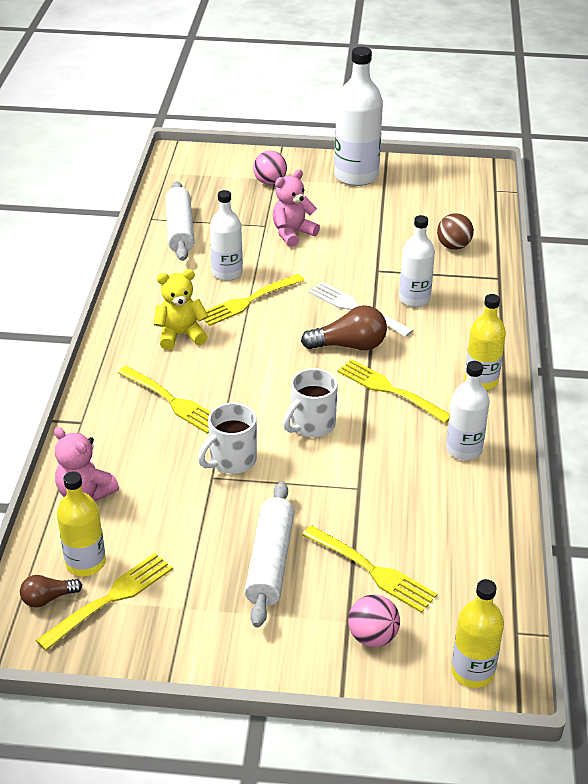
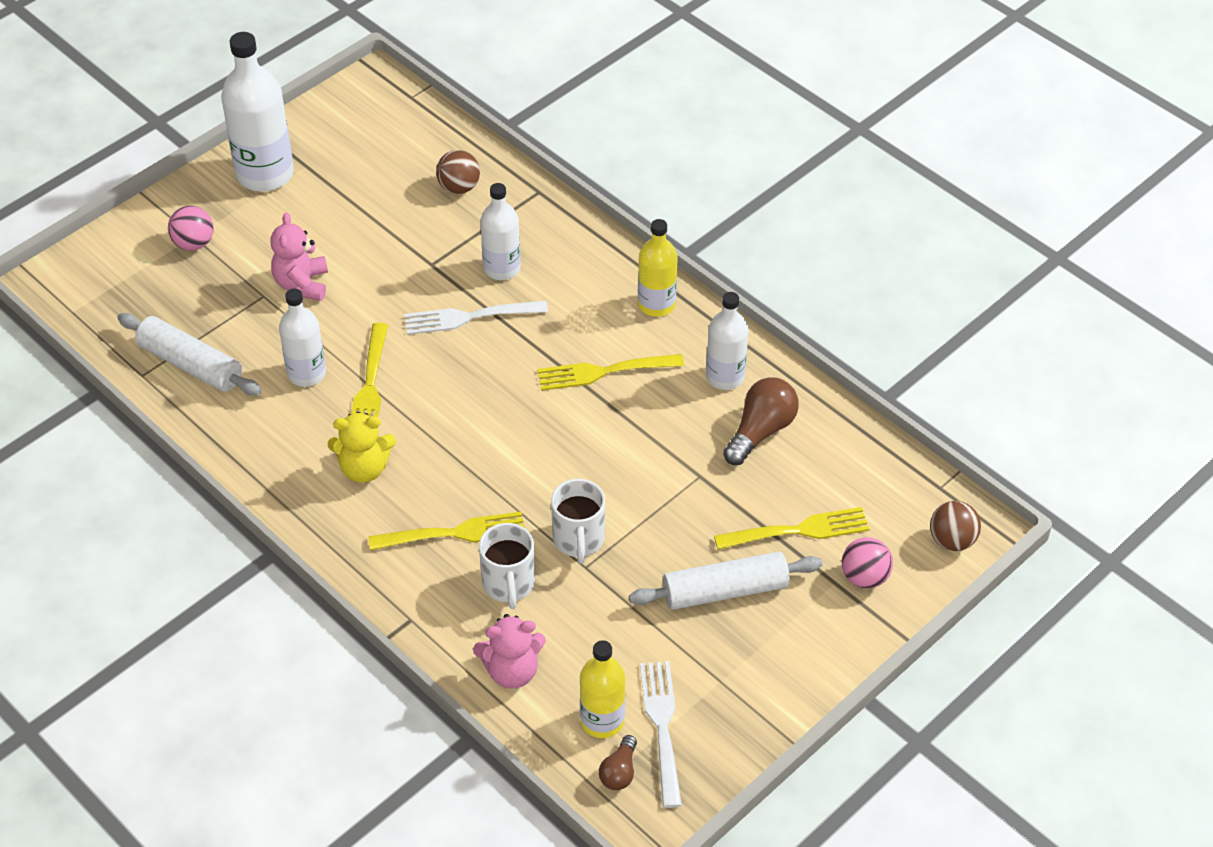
camera: 50 degrees left, 10 degrees up
yellow fork [36,553,173,651] -> white fork [640,661,682,808]
yellow teddy bear [153,269,208,350] -> yellow teddy bear turned 120 degrees counterclockwise [328,412,396,483]
white rolling pin [244,481,294,627] -> white rolling pin turned 60 degrees counterclockwise [629,552,822,610]
white mug [283,368,338,437] -> white mug moved to [479,523,535,609]
brown light bulb [301,305,387,350] -> brown light bulb moved to [723,377,799,465]
yellow bottle [451,579,504,688] -> brown ball [930,501,981,551]

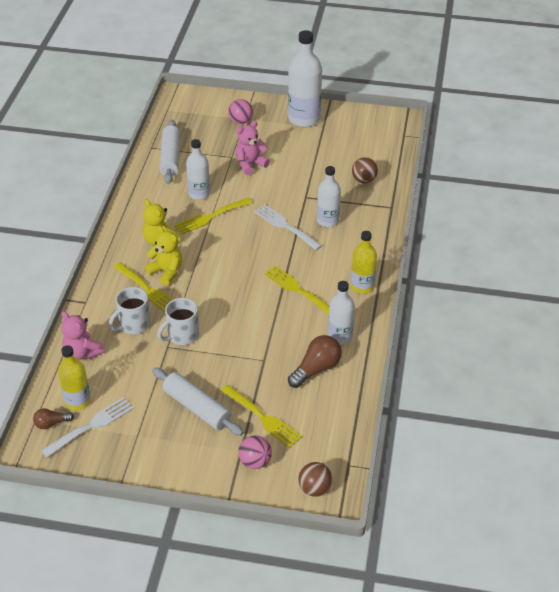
camera: 55 degrees right, 5 degrees down
brown light bulb [723,377,799,465] -> brown light bulb turned 45 degrees counterclockwise [288,335,342,388]
none -> yellow teddy bear [145,226,182,285]

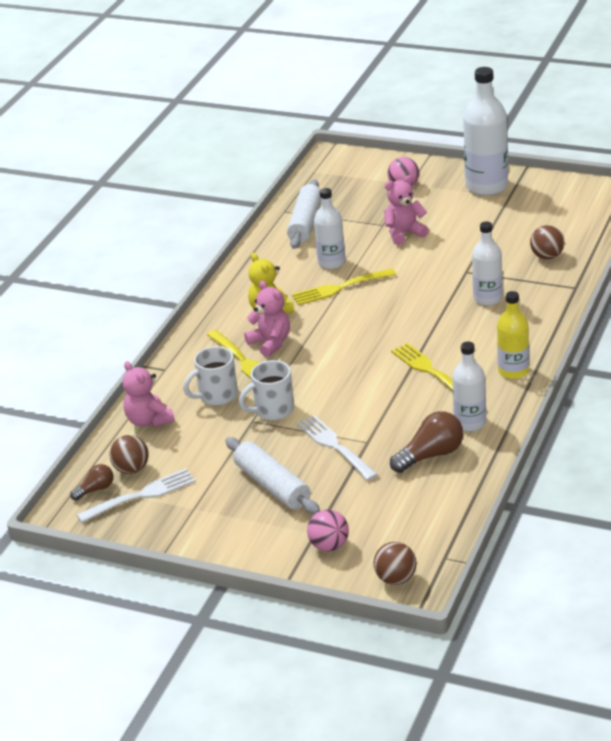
camera: 15 degrees right, 10 degrees down
brown light bulb [33,408,74,429] -> brown light bulb turned 150 degrees clockwise [70,464,113,500]
yellow bottle [58,345,91,410] -> brown ball [109,435,149,474]
yellow teddy bear [145,226,182,285] -> pink teddy bear [244,281,290,357]
yellow fork [221,385,302,448] -> none
white fork [254,204,322,250] -> white fork moved to [296,415,378,481]

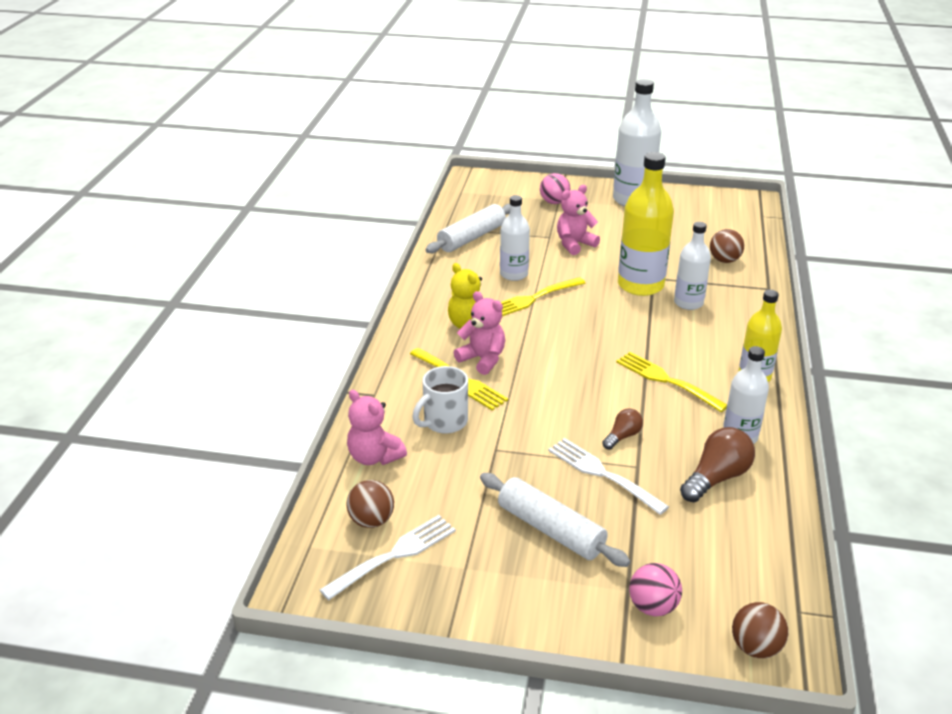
camera: 15 degrees left, 0 degrees up
brown light bulb [70,464,113,500] -> brown light bulb moved to [602,409,643,450]
white mug [239,360,294,420] -> none
white rolling pin [287,179,321,249] -> white rolling pin turned 45 degrees clockwise [425,204,511,253]
none -> yellow bottle [618,152,674,296]

